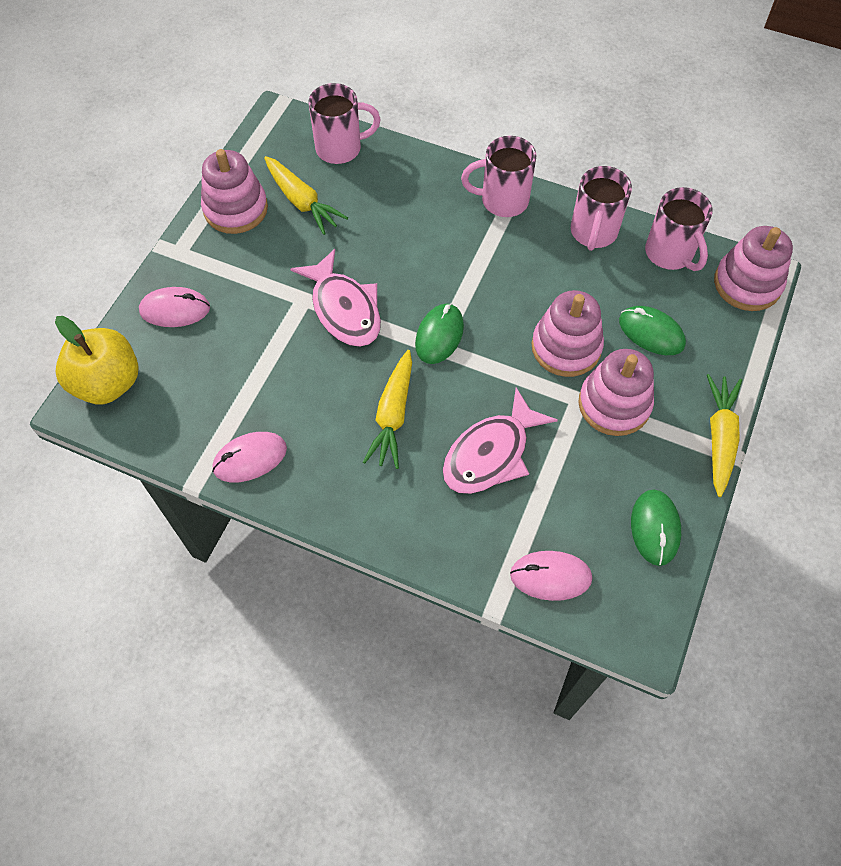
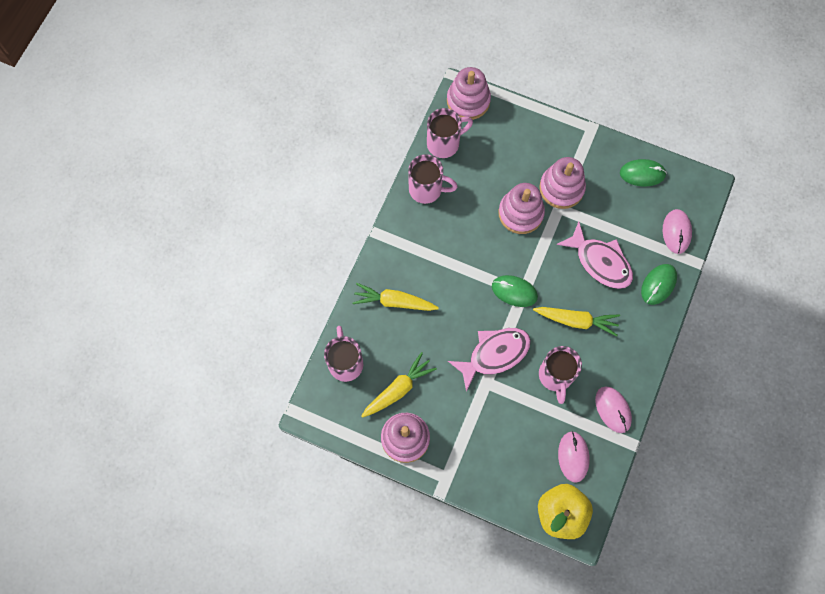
camera: 90 degrees left, 10 degrees up
pink mouse [139,287,210,327] -> pink mouse moved to [558,431,590,483]
pink mug [461,136,536,217] -> pink mug moved to [539,346,582,404]
green mouse [619,306,686,355] -> green mouse moved to [641,264,677,305]
yellow carrot [707,374,742,497] -> yellow carrot moved to [353,283,439,311]

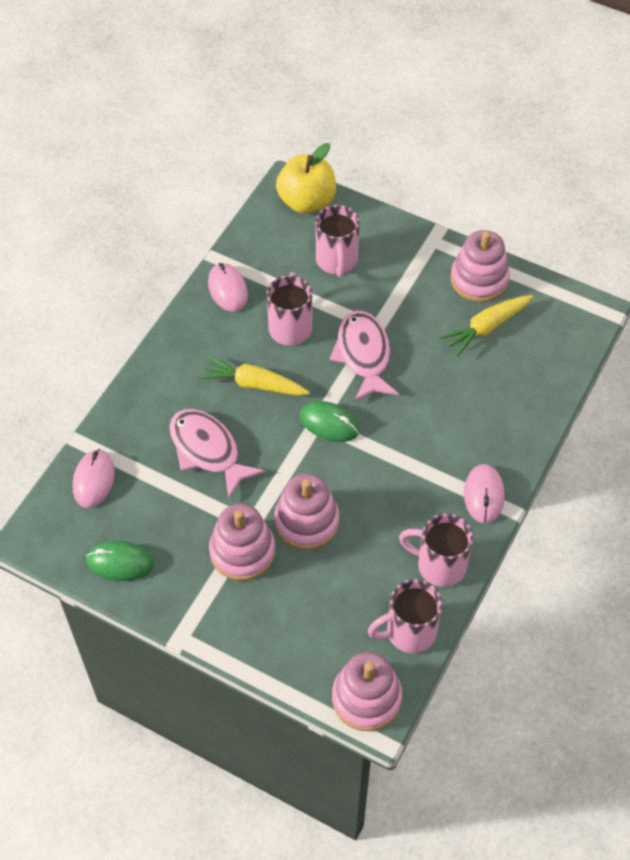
camera: 175 degrees left, 15 degrees down
pink mug [324,326,363,382] -> pink mug moved to [316,205,360,277]
yellow carrot [353,283,439,311] -> none
pink fish [448,328,531,392] -> pink fish turned 105 degrees clockwise [330,311,399,402]
pink mouse [558,431,590,483] -> pink mouse moved to [464,464,505,524]
green mouse [641,264,677,305] -> none

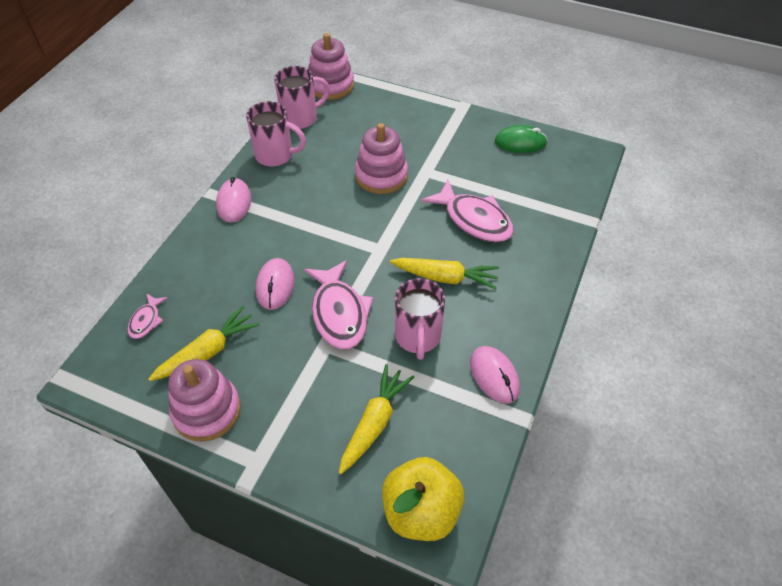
camera: 175 degrees right, 5 degrees down
pink mouse [73,449,115,508] -> pink mouse moved to [256,258,294,310]
pink stacking toy [209,504,275,580] -> none
green mouse [300,401,360,442] -> none
pink mug [316,205,360,277] -> yellow carrot [339,364,414,474]
none -> pink fish [127,293,168,339]

